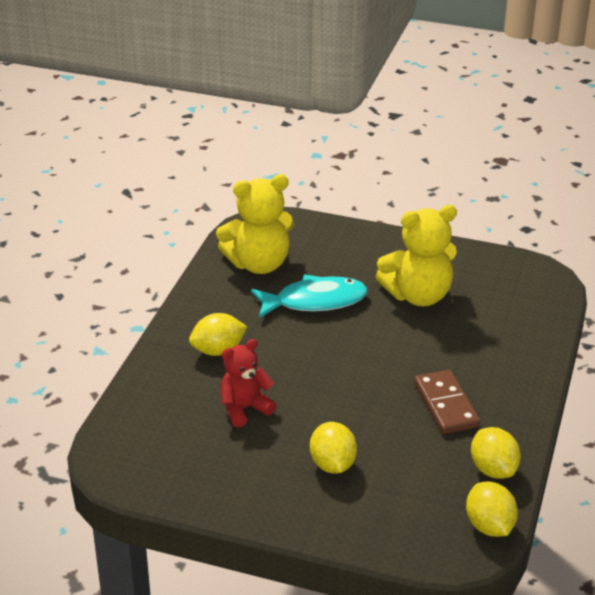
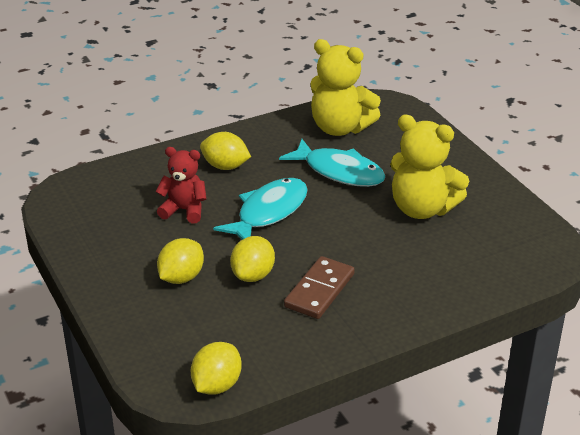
camera: 45 degrees right, 0 degrees up
yellow lemon [471,427,521,479] -> yellow lemon moved to [230,236,275,282]
none -> turquoise fish [213,178,308,240]

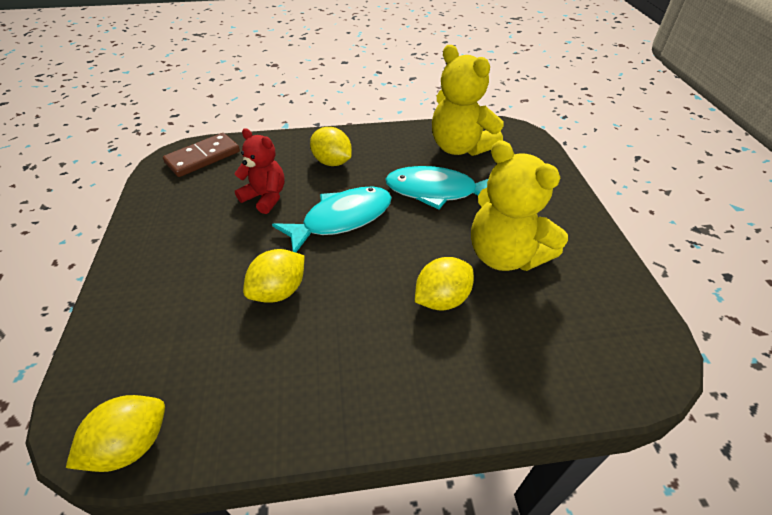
camera: 20 degrees right, 10 degrees up
yellow lemon [157,238,204,284] -> yellow lemon moved to [415,257,474,311]
turquoise fish [279,139,386,187] -> turquoise fish turned 135 degrees clockwise [385,166,488,210]
brown domino [284,256,355,319] -> brown domino moved to [163,133,240,177]

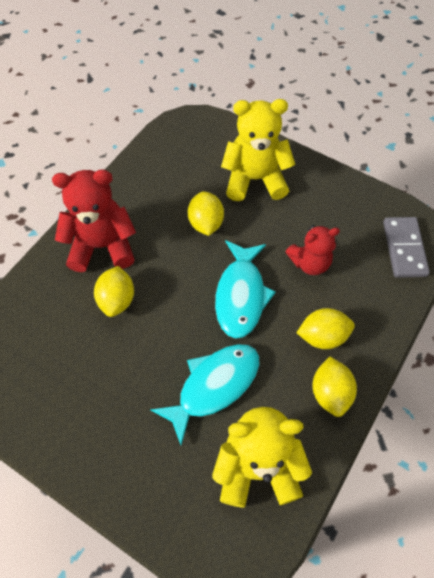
camera: 130 degrees right, 15 degrees up
yellow lemon [66,395,165,472] -> yellow lemon moved to [312,357,357,417]
brown domino [163,133,240,177] -> grey domino [383,217,430,278]
yellow teddy bear [471,140,568,271] -> yellow teddy bear moved to [221,99,295,201]
none -> red teddy bear [52,169,136,272]

